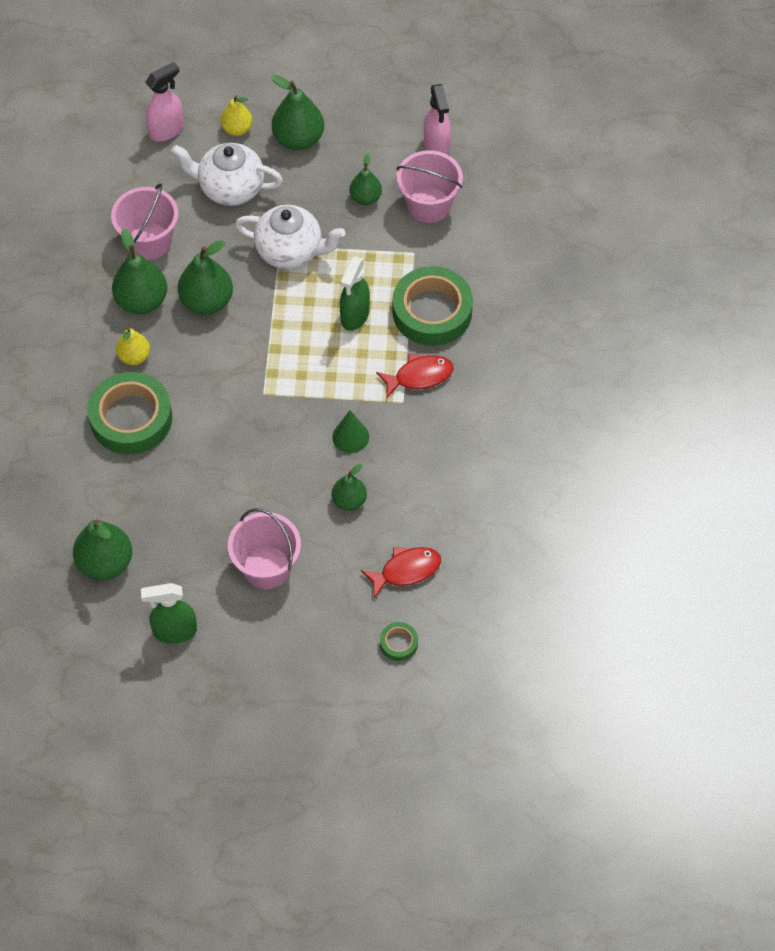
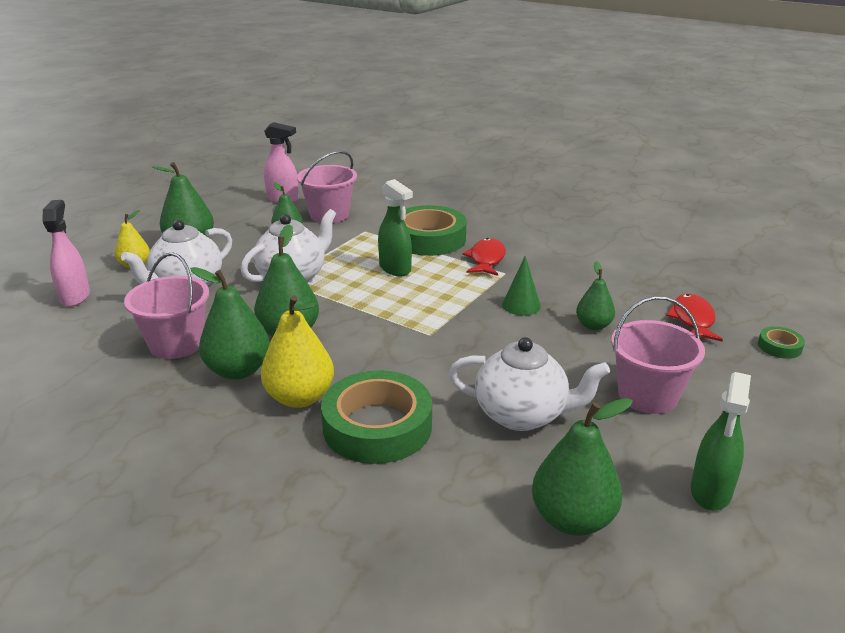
camera: 60 degrees left, 30 degrees down
yellow pear [116,328,150,365] -> yellow pear [261,295,334,408], size x1.64
none -> white teapot [449,337,610,431]

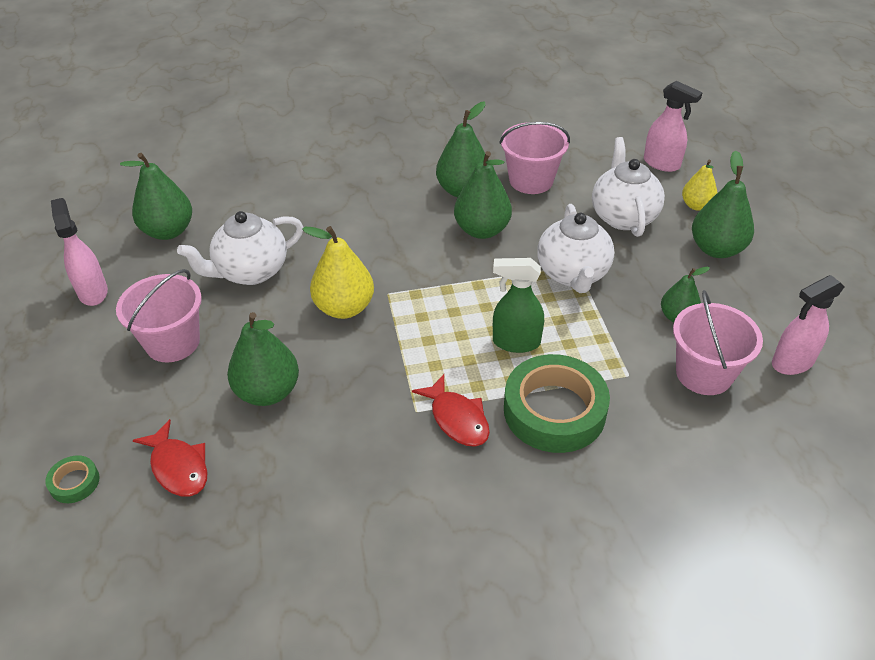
camera: 135 degrees right, 15 degrees up
yellow pear [261,295,334,408] -> yellow pear moved to [302,226,374,319]
green tape [321,370,432,464] -> none
green cone [502,256,541,316] -> none
green pear [576,261,615,330] -> green pear [227,312,299,406], size x1.64
green spray bottle [691,372,751,511] -> pink spray bottle [51,198,108,306]

